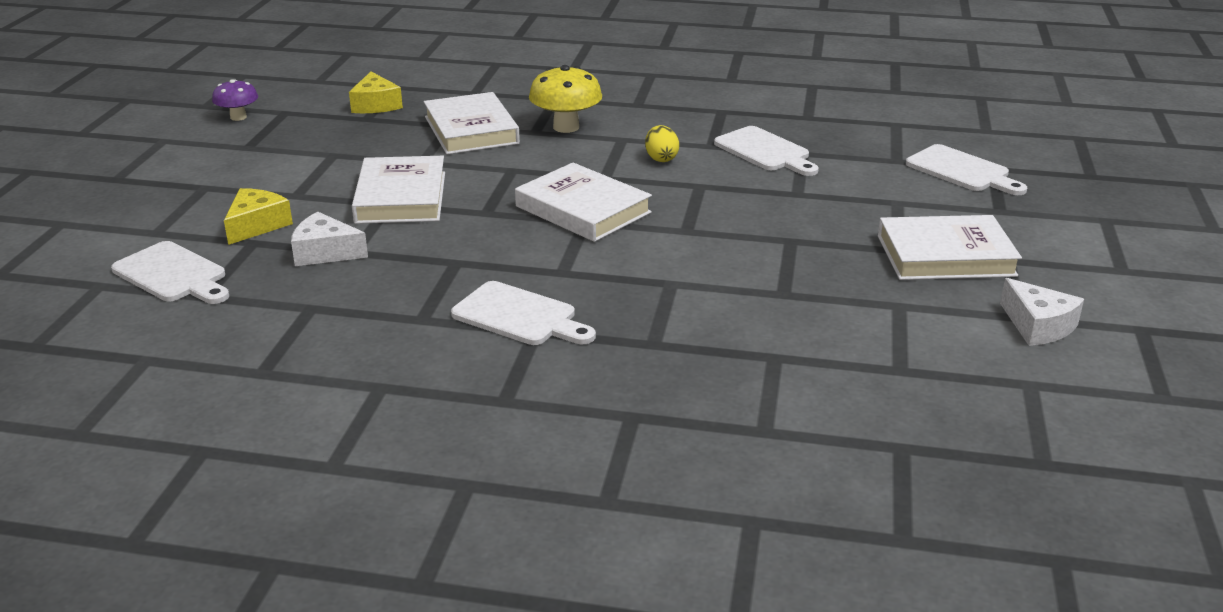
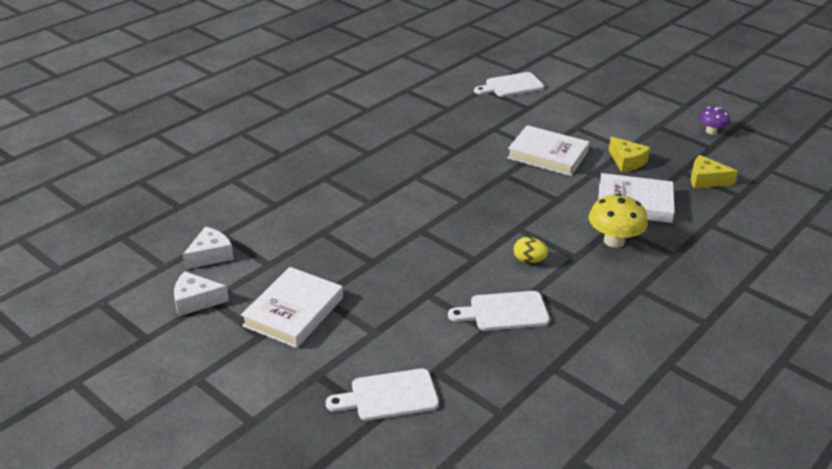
camera: 120 degrees right, 5 degrees up
yellow cheese [224,188,293,245] -> yellow cheese moved to [609,137,651,172]
white cheese [291,212,368,266] -> white cheese moved to [183,227,234,270]
white cutting board [451,281,596,345] -> none
white book [515,163,652,242] -> none

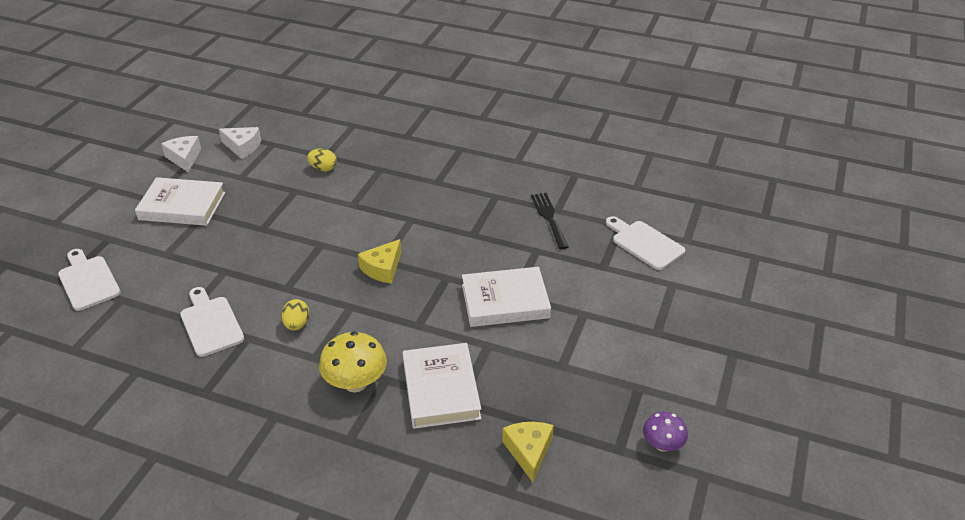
camera: 70 degrees right, 5 degrees up
white book [507,125,589,176] -> white book turned 75 degrees clockwise [462,267,551,327]
yellow cheese [609,137,651,172] -> yellow cheese moved to [358,239,401,284]
none -> yellow egg [307,148,337,171]
none -> black fork [531,193,569,249]

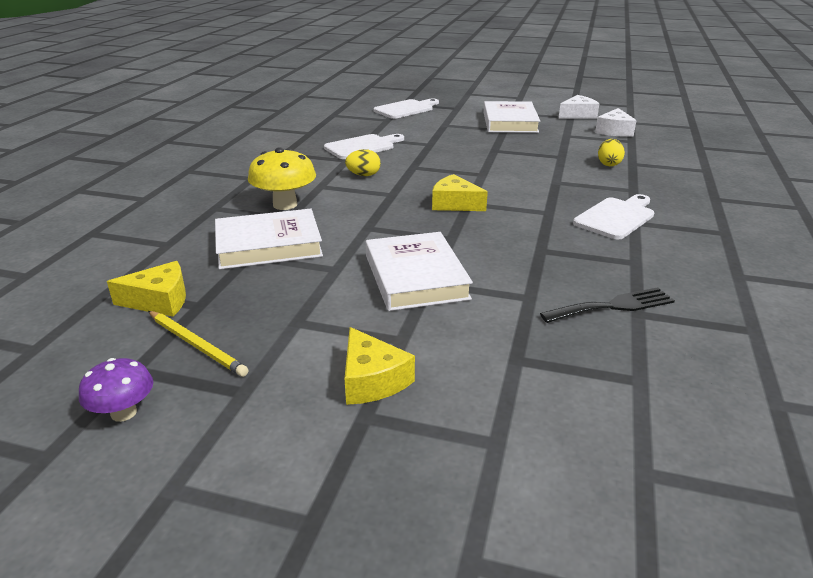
camera: 85 degrees right, 10 degrees down
white cutting board [606,216,686,270] -> white cutting board moved to [573,194,654,240]
none -> yellow pencil [148,311,248,377]
none -> yellow cheese [344,327,415,405]

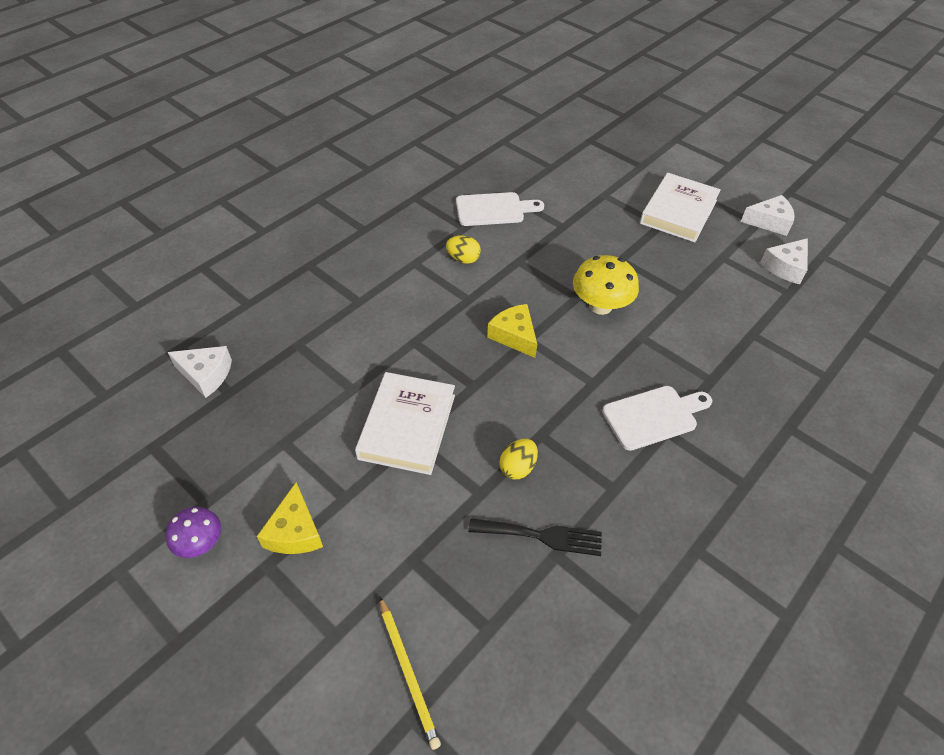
camera: 25 degrees right, 20 degrees up
purple mushroom [79,358,153,422] -> purple mushroom moved to [166,507,221,558]
yellow cheese [107,261,186,317] -> white cheese [168,346,232,398]
yellow pencil [148,311,248,377] -> yellow pencil moved to [380,597,441,750]
white book [215,209,323,269] -> none
yellow mushroom [248,147,316,210] -> yellow mushroom moved to [573,255,639,315]
white cutting board [374,98,439,119] -> none
yellow egg [598,139,625,166] -> yellow egg moved to [499,439,538,479]

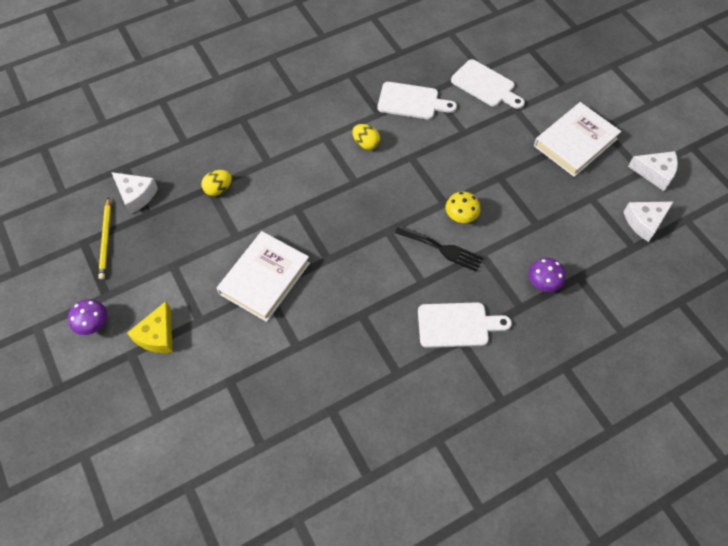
camera: 20 degrees right, 10 degrees up
yellow pencil [380,597,441,750] -> yellow pencil moved to [98,197,111,279]
black fork [468,518,602,556] -> black fork moved to [395,225,484,272]
yellow cheese [487,304,537,358] -> none
yellow egg [499,439,538,479] -> yellow egg moved to [201,170,232,196]
yellow mushroom [573,255,639,315] -> yellow mushroom [446,192,480,223], size x0.62
none -> white cutting board [451,59,525,109]
none -> purple mushroom [529,258,566,292]

